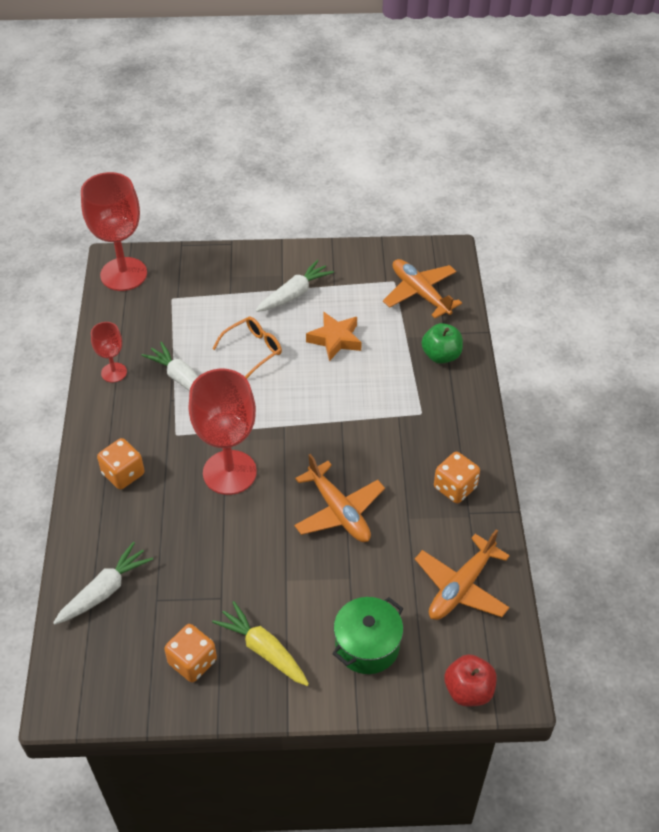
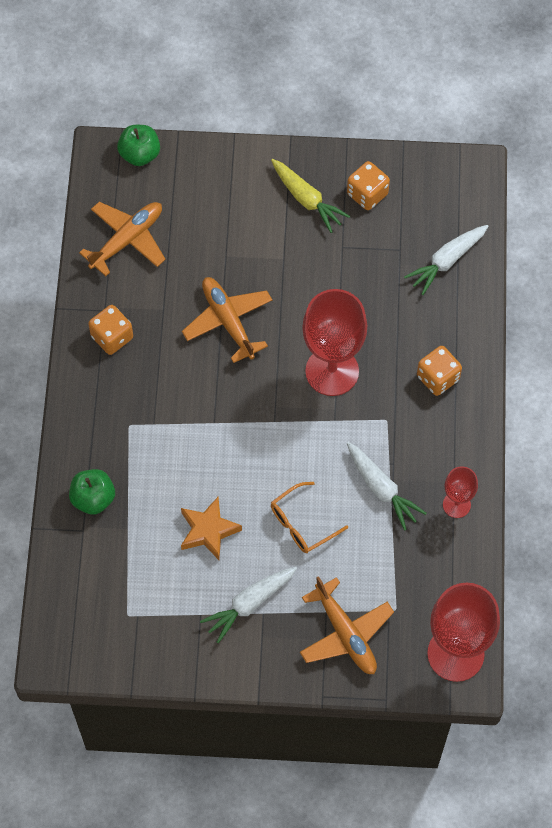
camera: 175 degrees left, 15 degrees up
green pot [332,597,403,674] -> none
orange plane [383,259,462,318] -> orange plane moved to [300,576,394,674]
red apple [444,654,497,707] -> green apple [117,125,160,166]

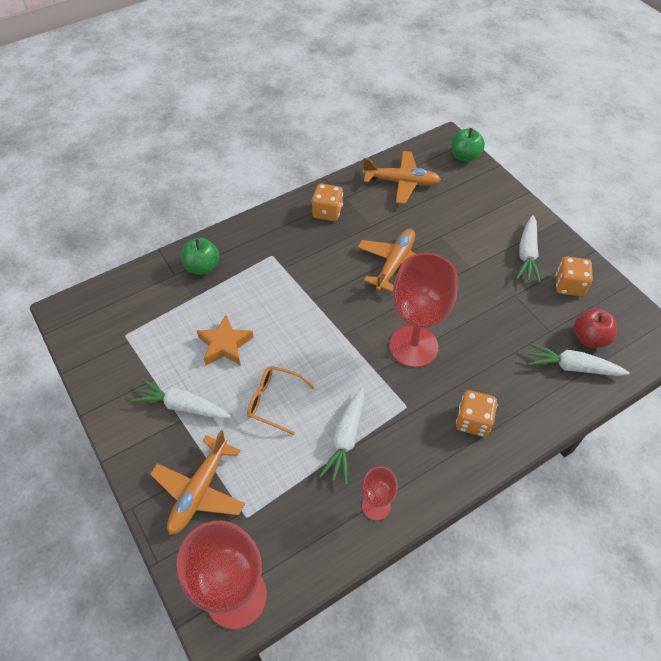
camera: 55 degrees right, 10 degrees down
yellow carrot [271,159,350,233] -> white carrot [516,215,541,283]
none -> red apple [574,308,617,348]

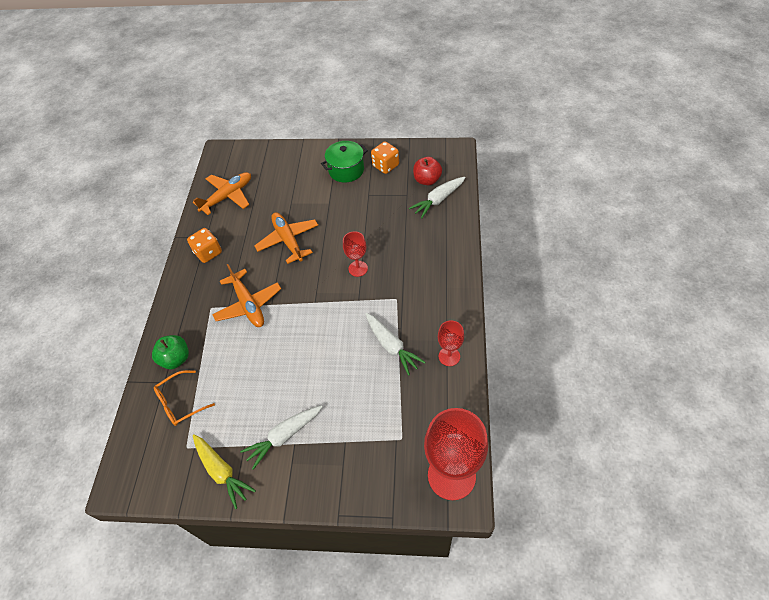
camera: 50 degrees left, 0 degrees up
orange plane [150,430,245,535] -> orange plane moved to [212,264,281,327]
orange star [197,315,254,365] -> none
orange glasses [247,366,315,435] -> orange glasses moved to [154,370,215,426]
red goblet [390,253,458,368] -> red goblet [343,231,368,277], size x0.51
green apple [451,128,485,162] -> none
orange dice [456,390,498,437] -> none
white carrot [516,215,541,283] -> green pot [321,141,368,183]
none -> yellow carrot [193,434,256,509]

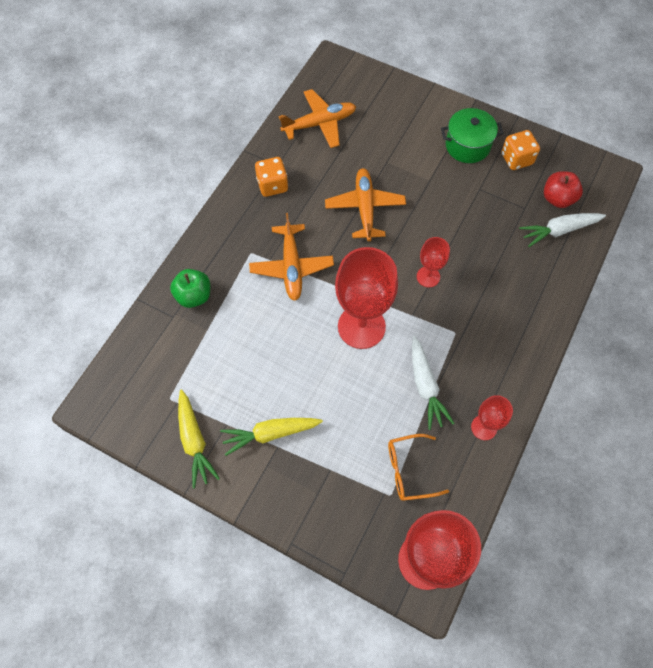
camera: 20 degrees right, 10 degrees up
orange glasses [154,370,215,426] -> orange glasses moved to [388,434,449,501]
white carrot [240,405,322,470] -> yellow carrot [220,418,323,456]
none -> red goblet [335,247,398,349]

